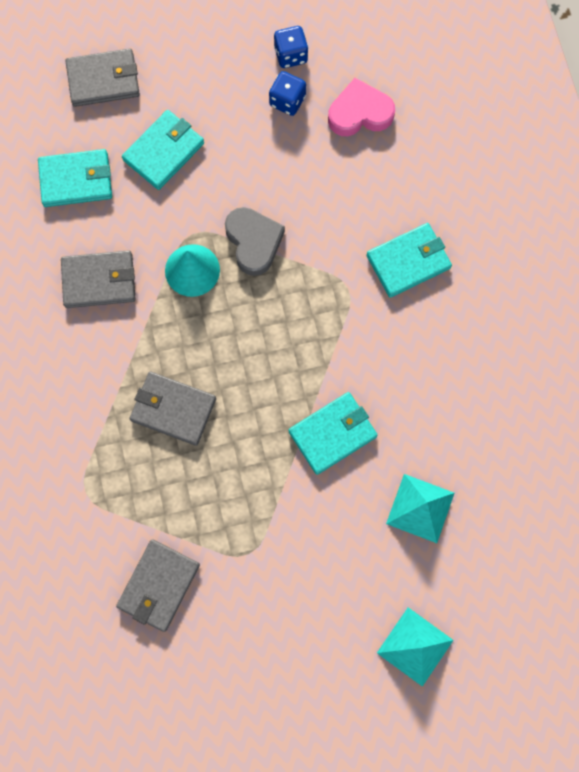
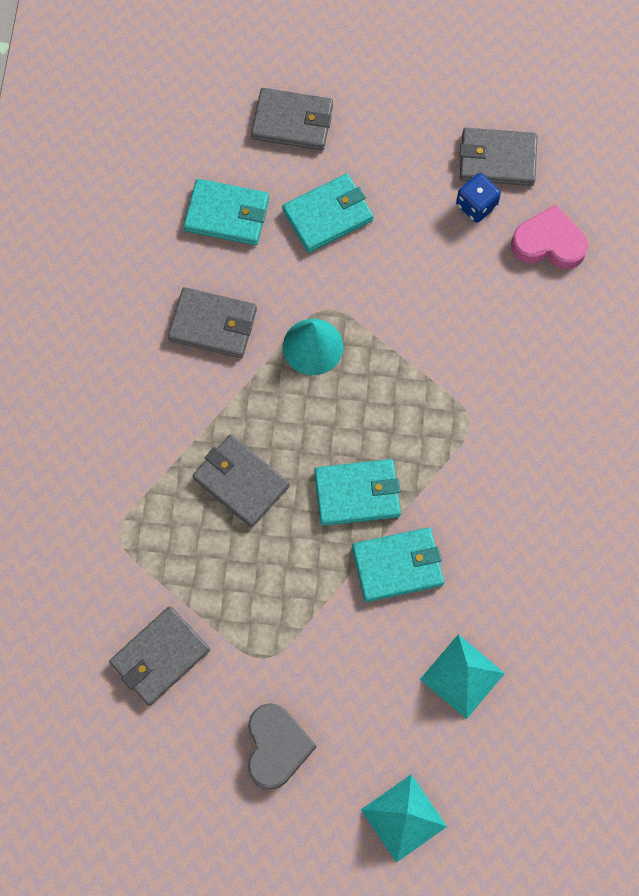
camera: 20 degrees right, 5 degrees down
grey heart [225,207,285,276] -> grey heart moved to [248,703,316,790]
blue dice [274,26,308,68] -> grey wallet [460,128,538,186]
turquoise wallet [366,223,452,298] -> turquoise wallet moved to [314,459,401,526]

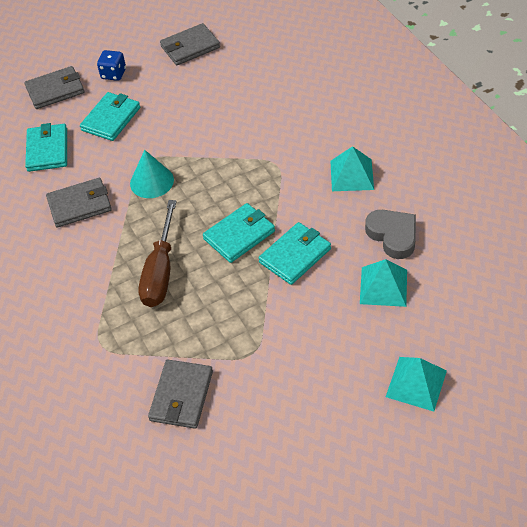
camera: 30 degrees left, 20 degrees down
turquoise wallet [184,179,269,245] -> turquoise wallet turned 75 degrees counterclockwise [25,123,67,172]
grey wallet [192,434,290,528] -> brown screwdriver [138,200,177,307]
grey heart [248,703,316,790] -> grey heart moved to [365,210,416,259]
blue dice [456,173,501,223] -> blue dice moved to [97,50,126,81]
pink heart [511,205,588,269] -> none
none -> turquoise pyramid [330,146,374,191]

